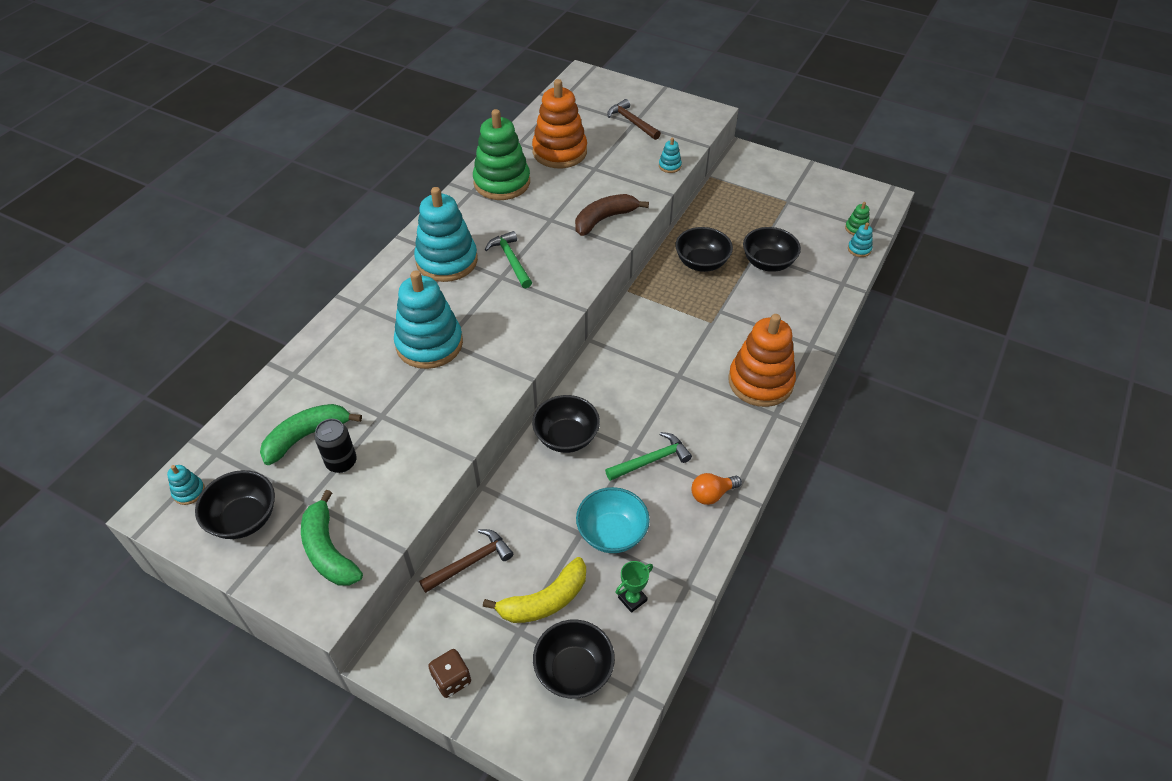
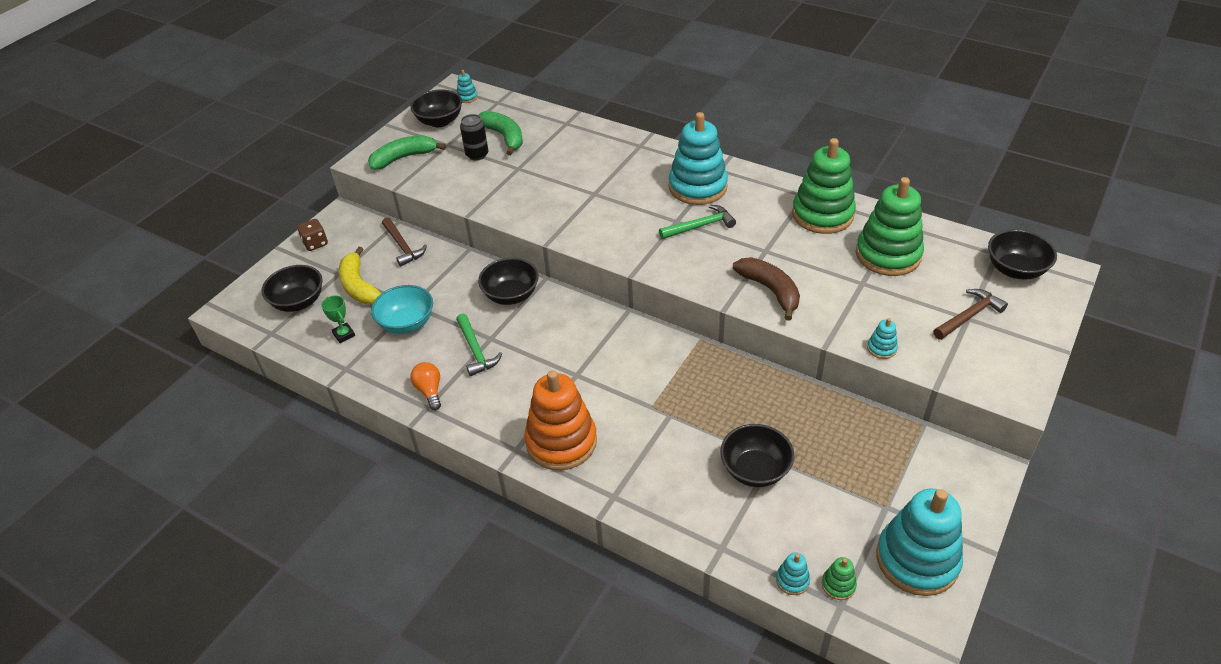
camera: 95 degrees right, 5 degrees down
turquoise stacking toy [394,270,463,369] -> turquoise stacking toy moved to [876,489,963,596]
orange stacking toy [532,79,587,168] -> green stacking toy [856,177,924,276]
black bowl [675,227,733,272] -> black bowl moved to [988,229,1057,280]

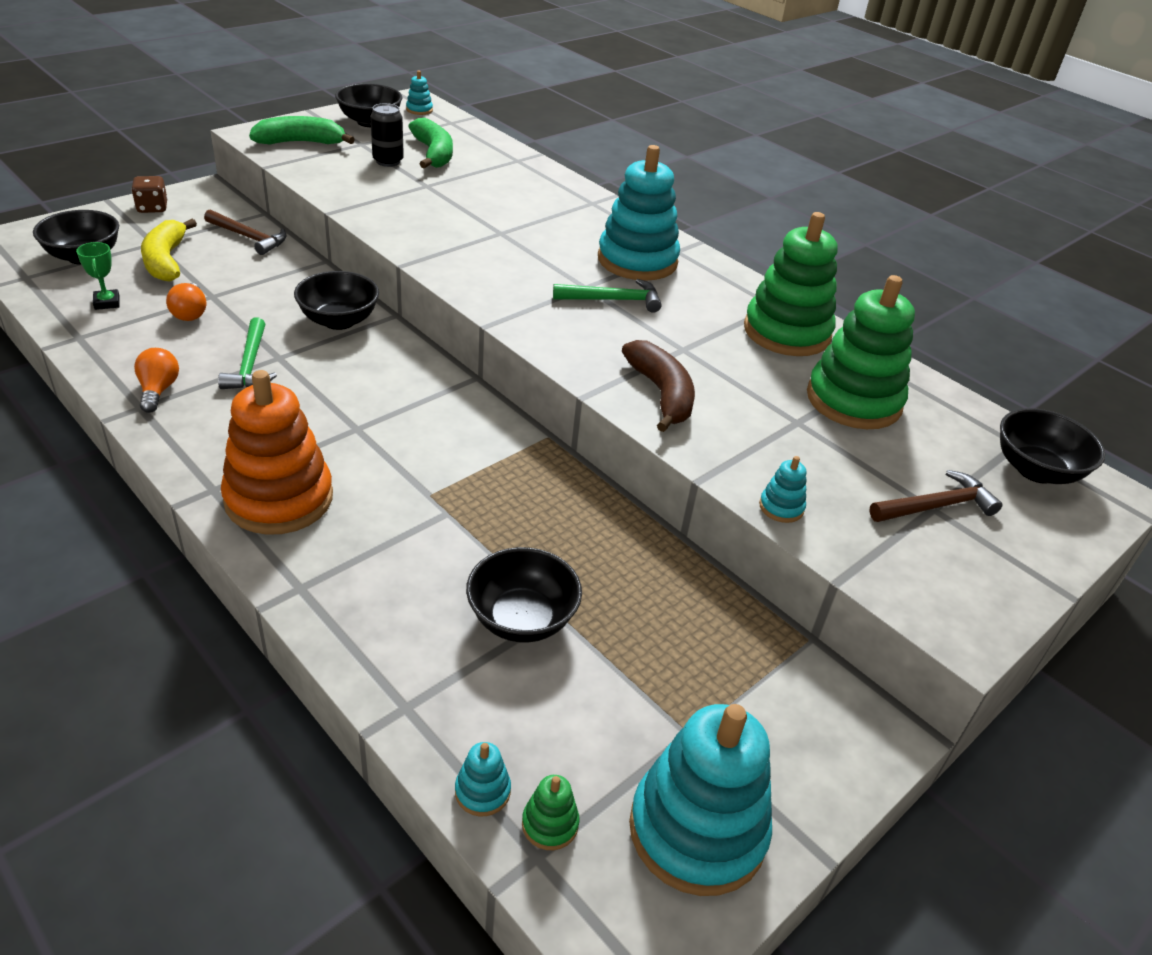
camera: 10 degrees right, 5 degrees down
turquoise bowl [371,285,433,334] -> orange light bulb [166,283,206,321]
brown hammer [382,217,427,267] -> brown hammer turned 45 degrees counterclockwise [204,209,287,255]

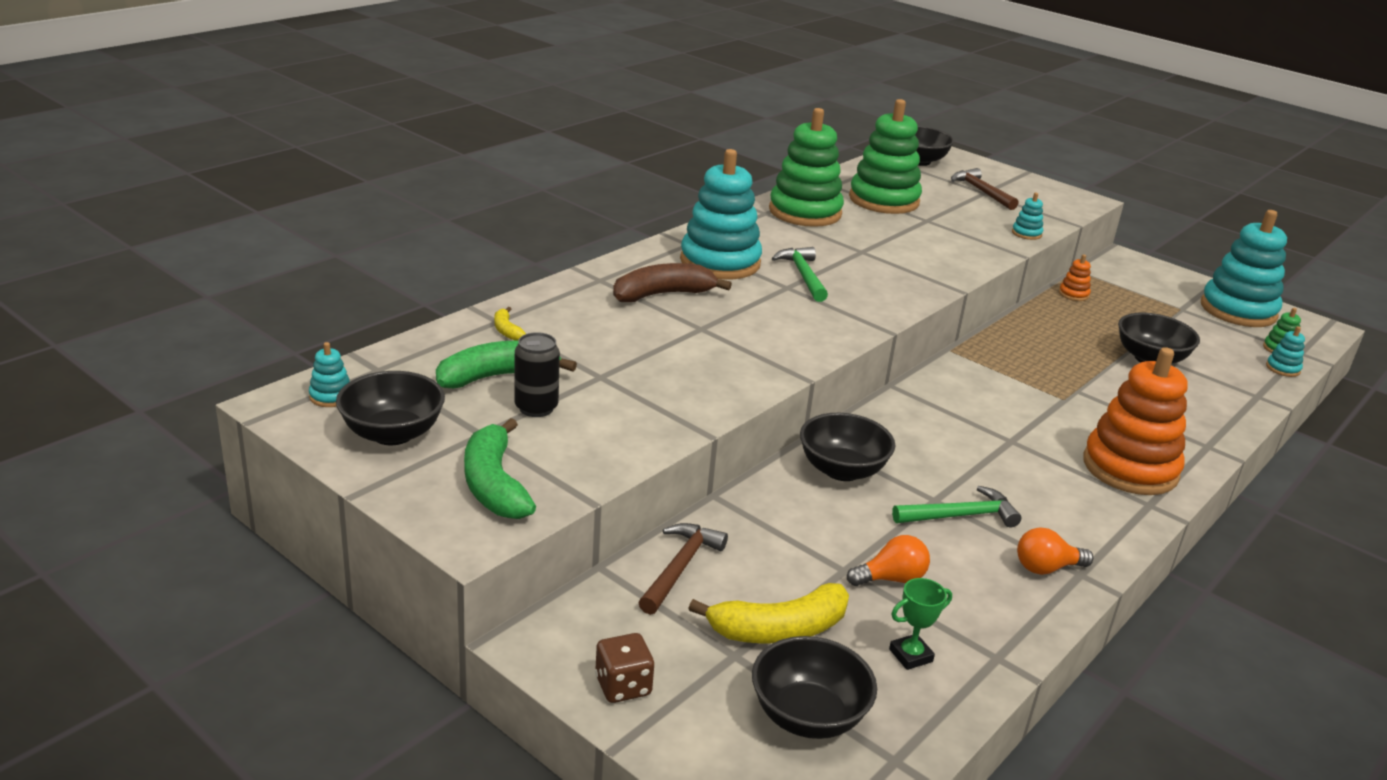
camera: 95 degrees left, 10 degrees down
brown banana [622,340,695,432] -> brown banana moved to [613,263,732,302]
none -> yellow banana [494,307,526,341]
none -> orange stacking toy [1059,254,1091,301]

